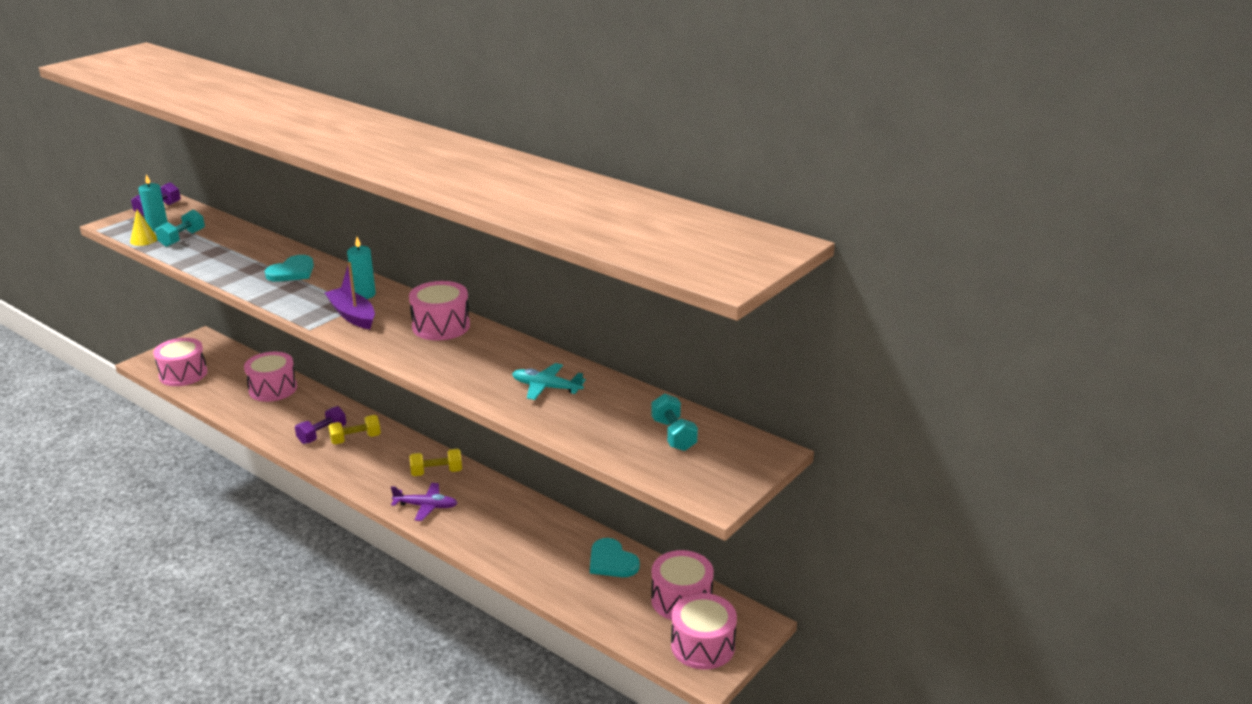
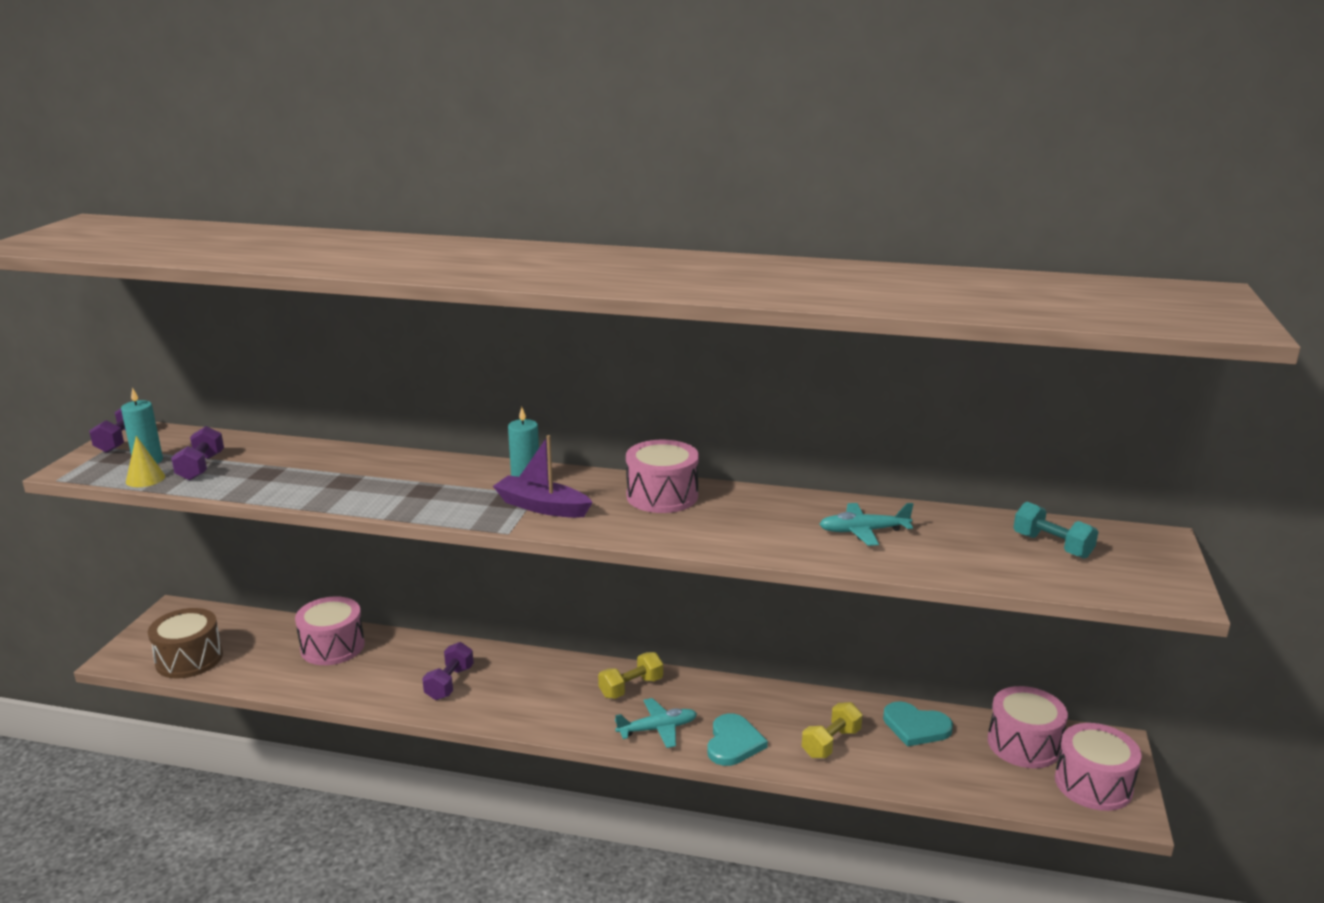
camera: 25 degrees left, 5 degrees down
pink drum [153,338,208,386] -> brown drum [148,608,223,679]
turquoise dumbbell [155,209,205,247] -> purple dumbbell [171,426,224,480]
turquoise heart [265,255,314,282] -> turquoise heart moved to [707,713,768,766]
yellow dumbbell [328,415,381,444] -> yellow dumbbell moved to [802,702,862,758]
purple plane [391,483,457,521] -> turquoise plane [615,698,697,748]

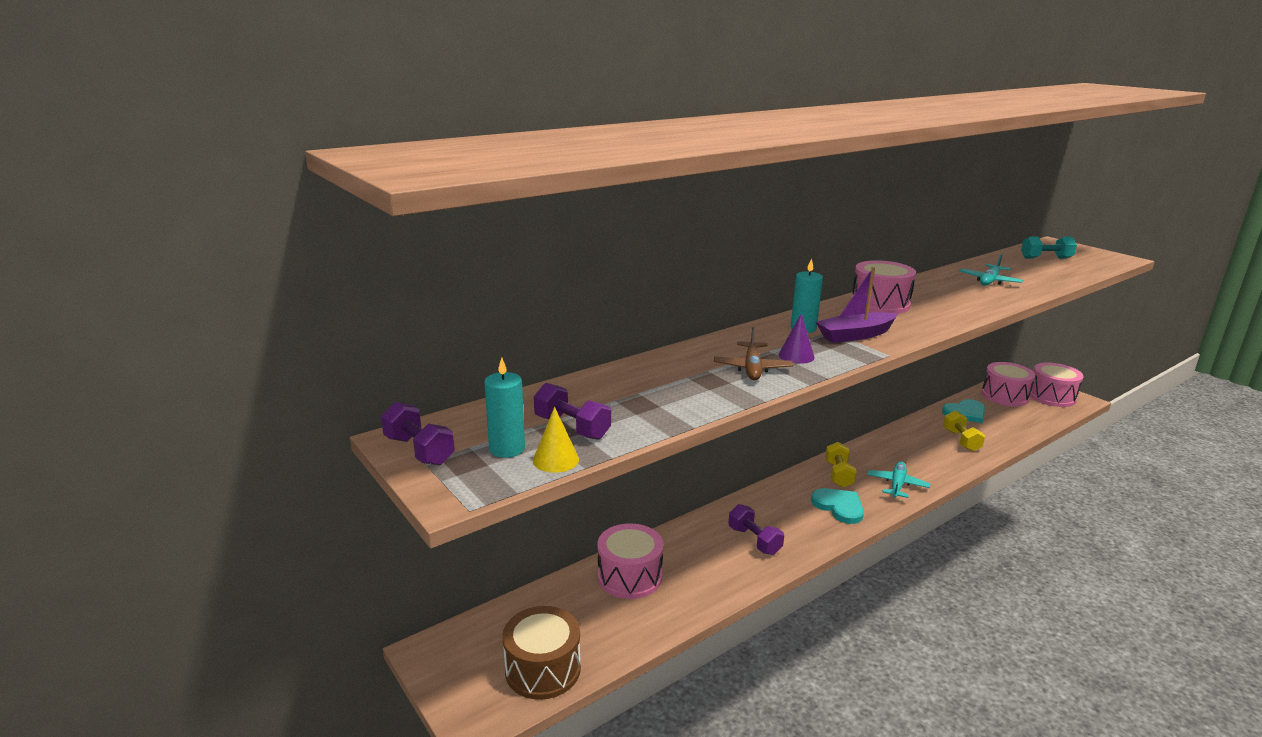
camera: 50 degrees left, 0 degrees up
turquoise heart [707,713,768,766] -> turquoise heart moved to [811,488,864,524]
none -> brown plane [714,327,793,380]
none -> purple cone [779,313,815,364]

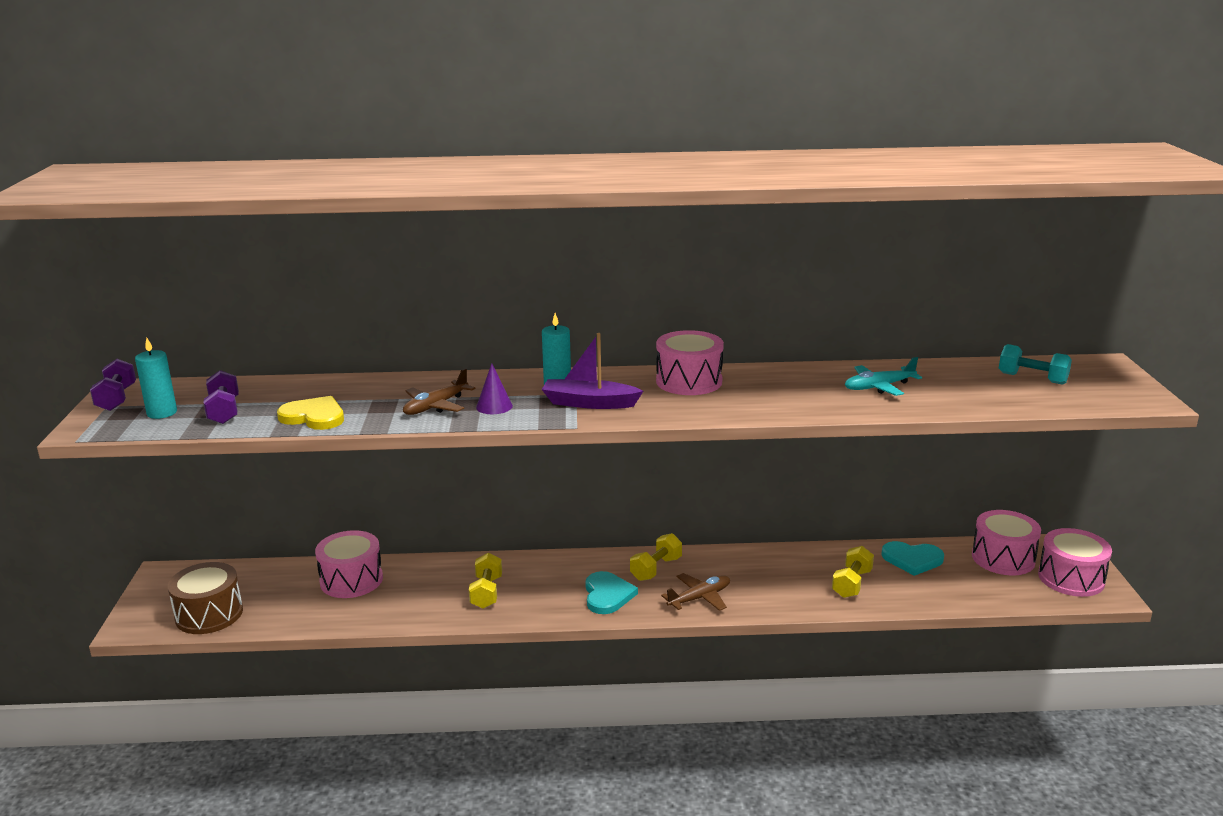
camera: 35 degrees right, 0 degrees up
yellow cone [533,407,579,473] -> none
purple dumbbell [729,504,784,555] -> yellow dumbbell [469,553,502,609]
turquoise plane [867,461,930,498] -> brown plane [661,573,730,611]
none -> yellow heart [277,396,344,430]

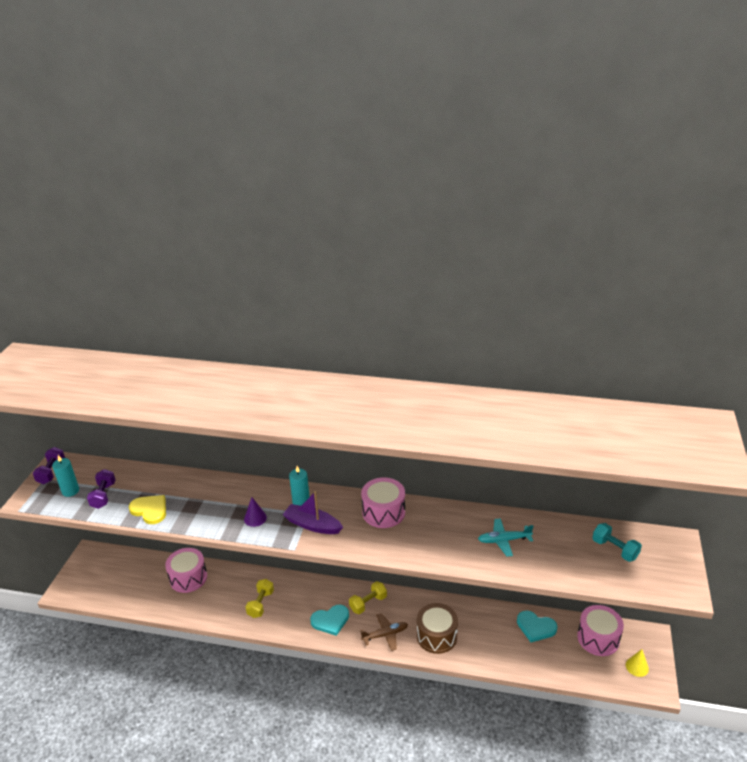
camera: 15 degrees right, 10 degrees up
brown drum [168,562,243,634] -> brown drum moved to [417,603,458,654]
brown plane [403,368,475,415] -> none
turquoise heart [585,571,638,614] -> turquoise heart turned 60 degrees clockwise [310,605,349,636]
yellow dumbbell [832,546,874,598] -> none
pink drum [1038,528,1112,597] -> yellow cone [626,649,649,677]

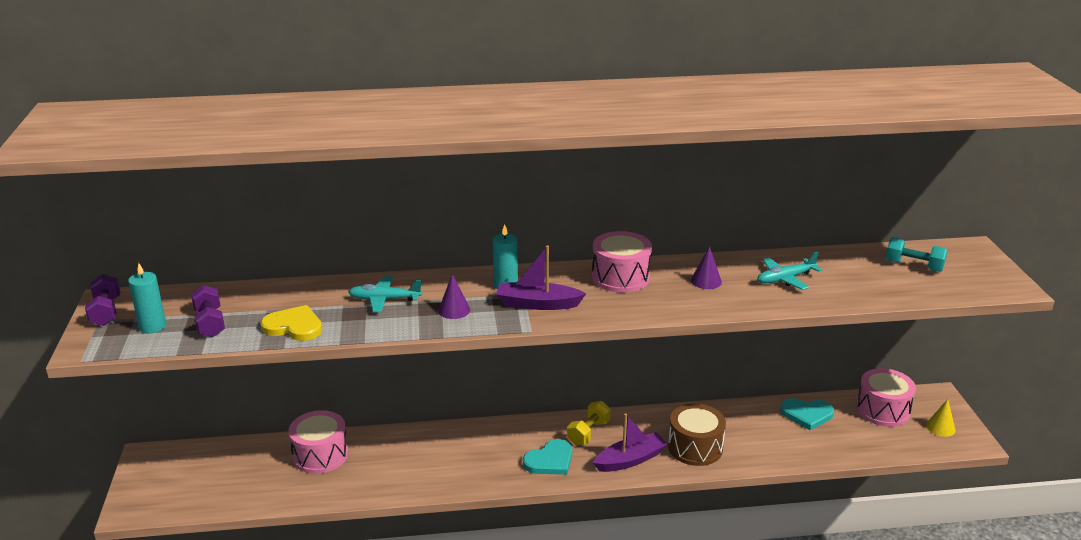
camera: 20 degrees left, 5 degrees down
yellow dumbbell [246,579,274,618] -> none
brown plane [360,613,408,651] -> purple boat [593,413,667,472]
none -> turquoise plane [348,276,422,312]
none -> purple cone [691,246,722,289]

